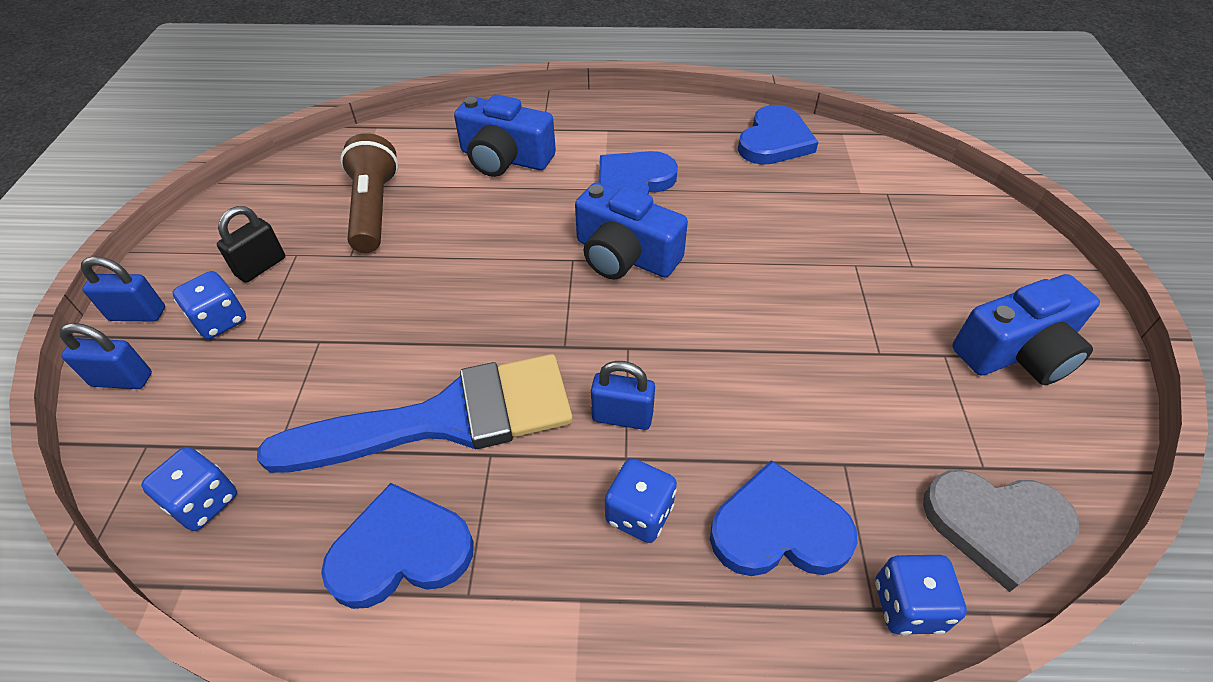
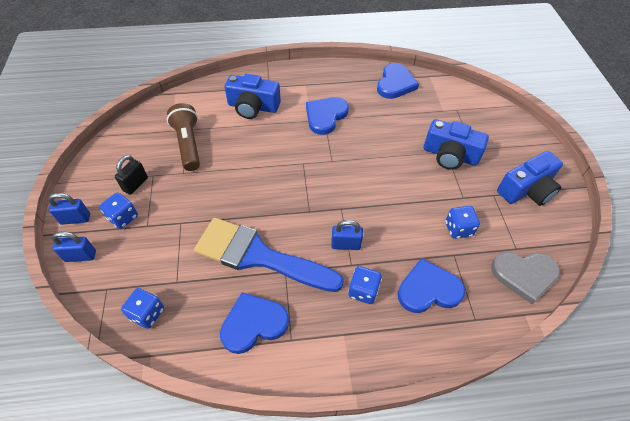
camera: 10 degrees left, 5 degrees up
blue brush [257,354,573,473] -> blue brush turned 135 degrees counterclockwise [194,218,344,292]
blue camera [575,182,688,279] -> blue camera moved to [424,119,489,170]
blue dice [876,555,967,635] -> blue dice moved to [445,206,480,239]

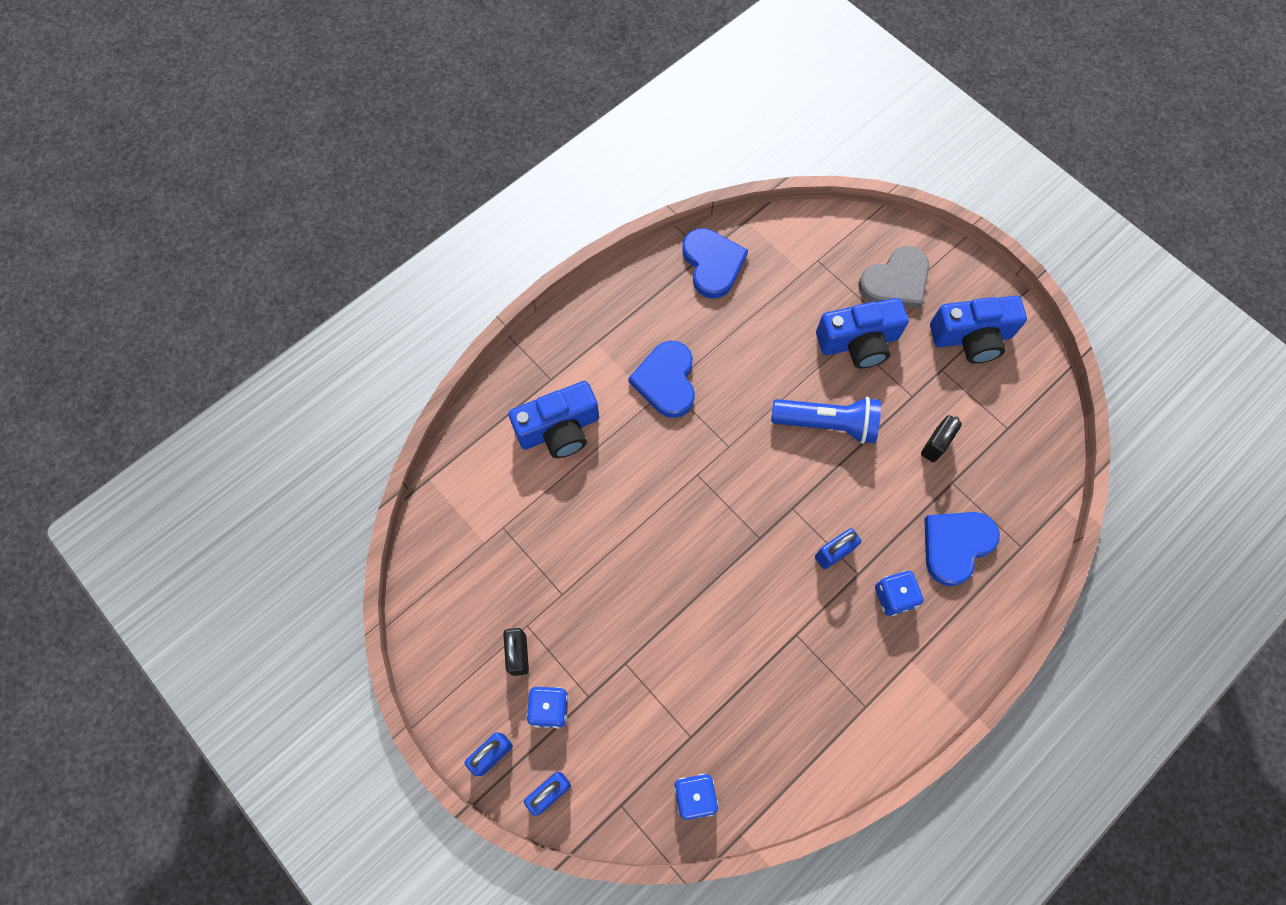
camera: 35 degrees left, 15 degrees up
brown flashlight [167,103,200,171] -> none
blue brush [194,218,344,292] -> none
blue heart [220,292,289,354] -> none
blue dice [445,206,480,239] -> black padlock [921,415,962,462]
grey heart [491,252,560,304] -> grey heart moved to [858,246,929,309]
blue camera [497,151,563,206] -> blue camera turned 60 degrees clockwise [930,296,1027,364]
none -> blue flashlight [771,397,881,444]

